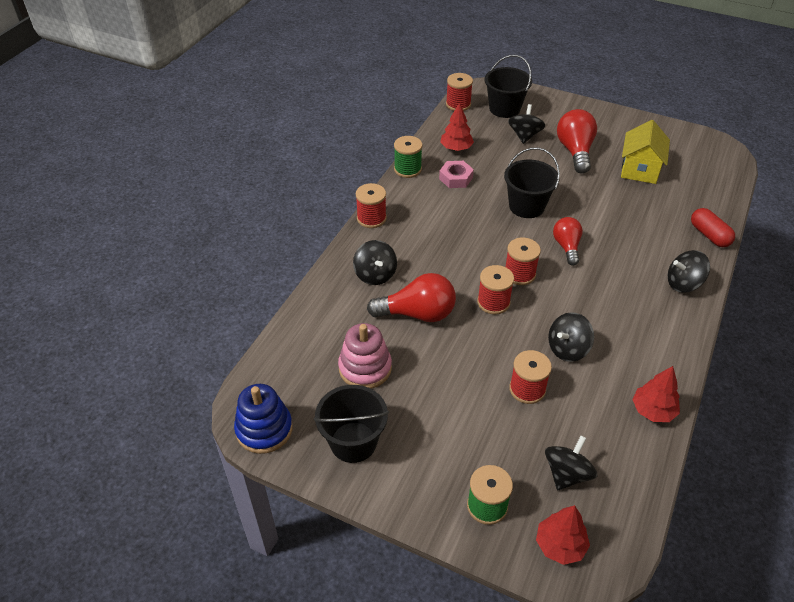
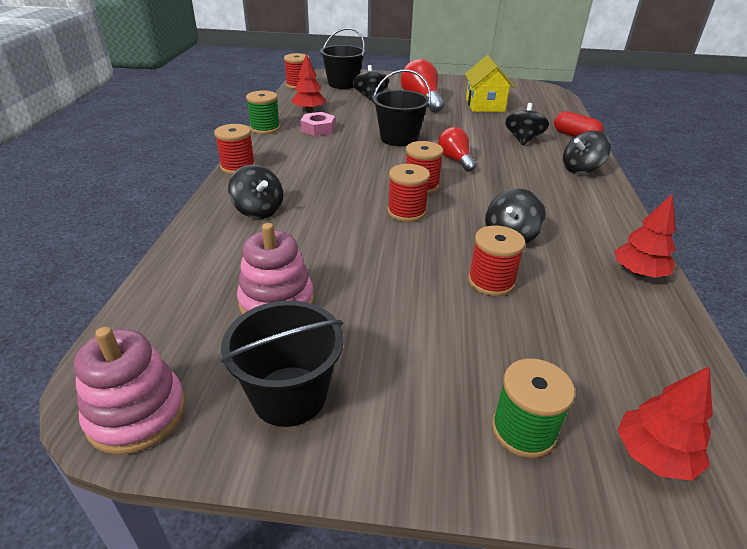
camera: 20 degrees left, 10 degrees down
blue stacking toy [234,384,293,454] -> pink stacking toy [74,327,186,455]
red light bulb [367,273,456,322] -> none
black spinning top [545,436,597,490] -> black spinning top moved to [505,103,549,145]

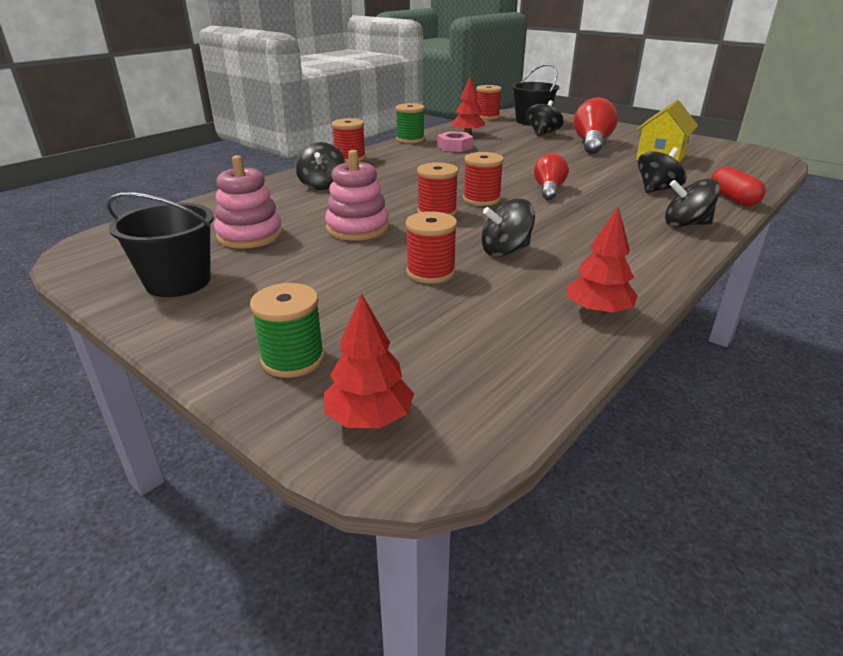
camera: 35 degrees right, 5 degrees down
pink stacking toy [74,327,186,455] -> pink stacking toy moved to [325,150,389,241]
black bucket [373,70,431,146] -> none

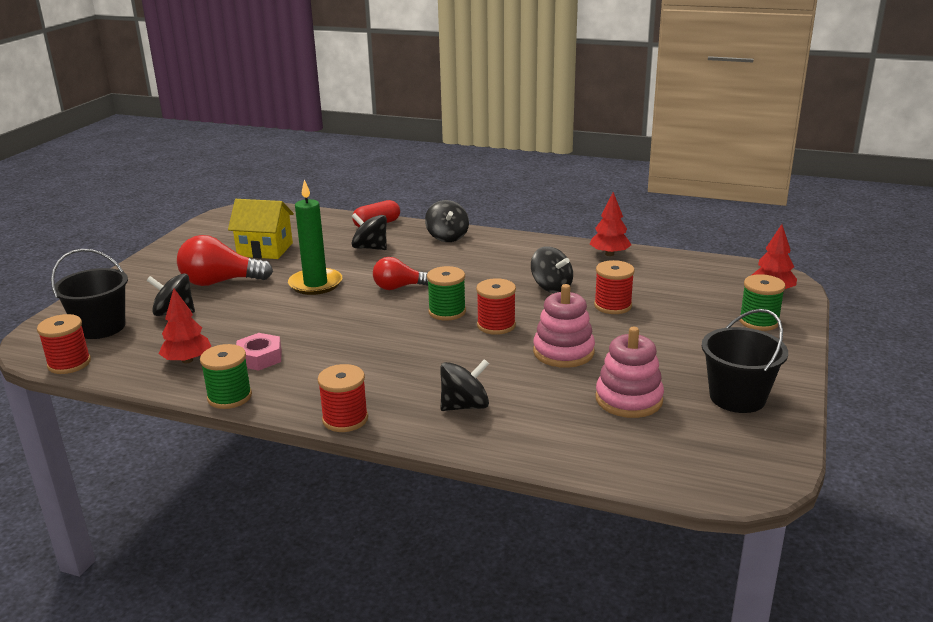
camera: 110 degrees left, 5 degrees down
red spool [463,152,504,206] -> green spool [427,266,466,321]
none -> green candle [288,180,342,295]

